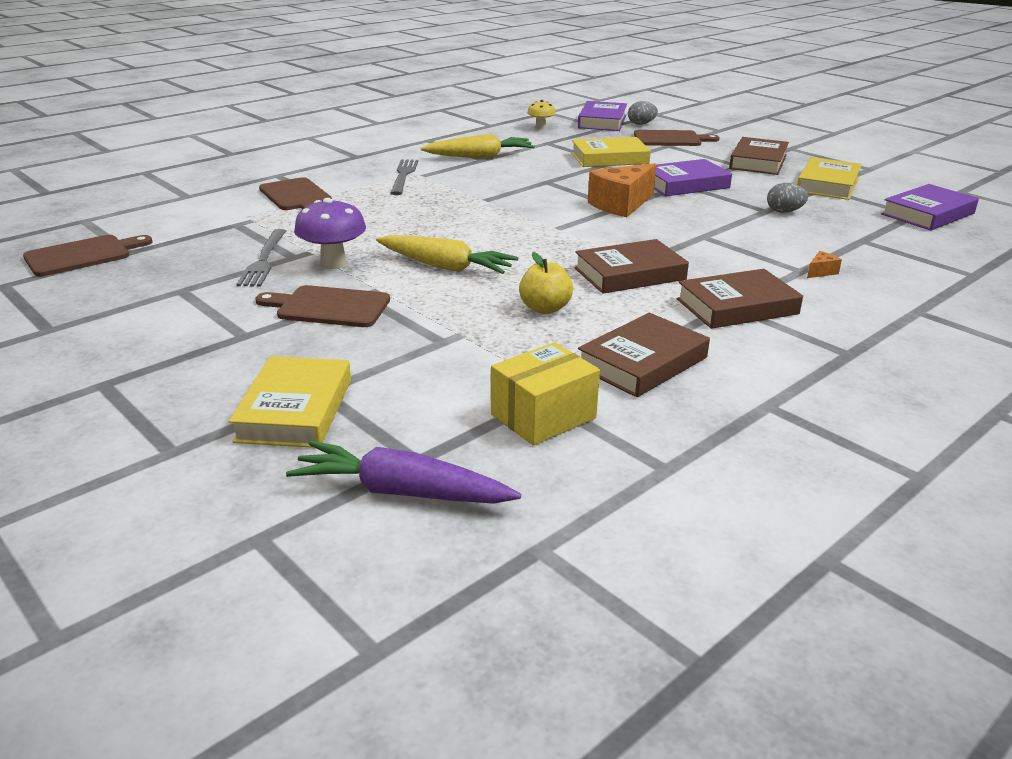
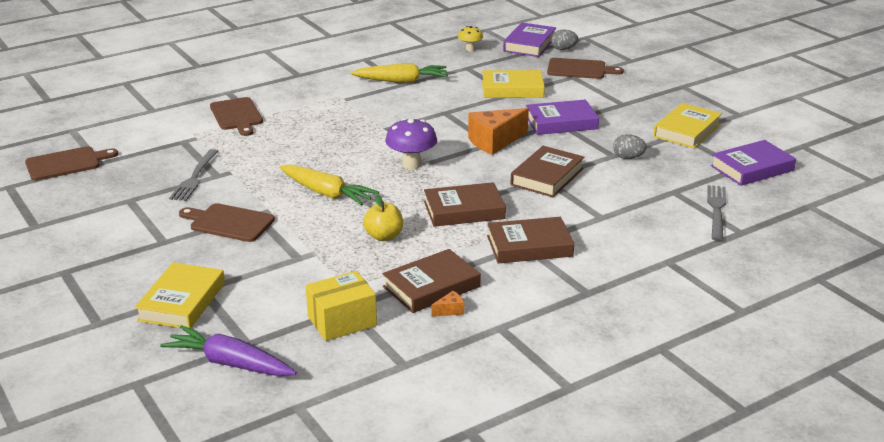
camera: 10 degrees right, 0 degrees up
purple mushroom [294,198,366,269] -> purple mushroom moved to [385,118,437,170]
grey fork [390,159,418,195] -> grey fork moved to [707,185,726,241]
brown book [729,137,789,175] -> brown book moved to [510,146,584,197]
orange cheese [807,251,842,278] -> orange cheese moved to [431,291,464,317]

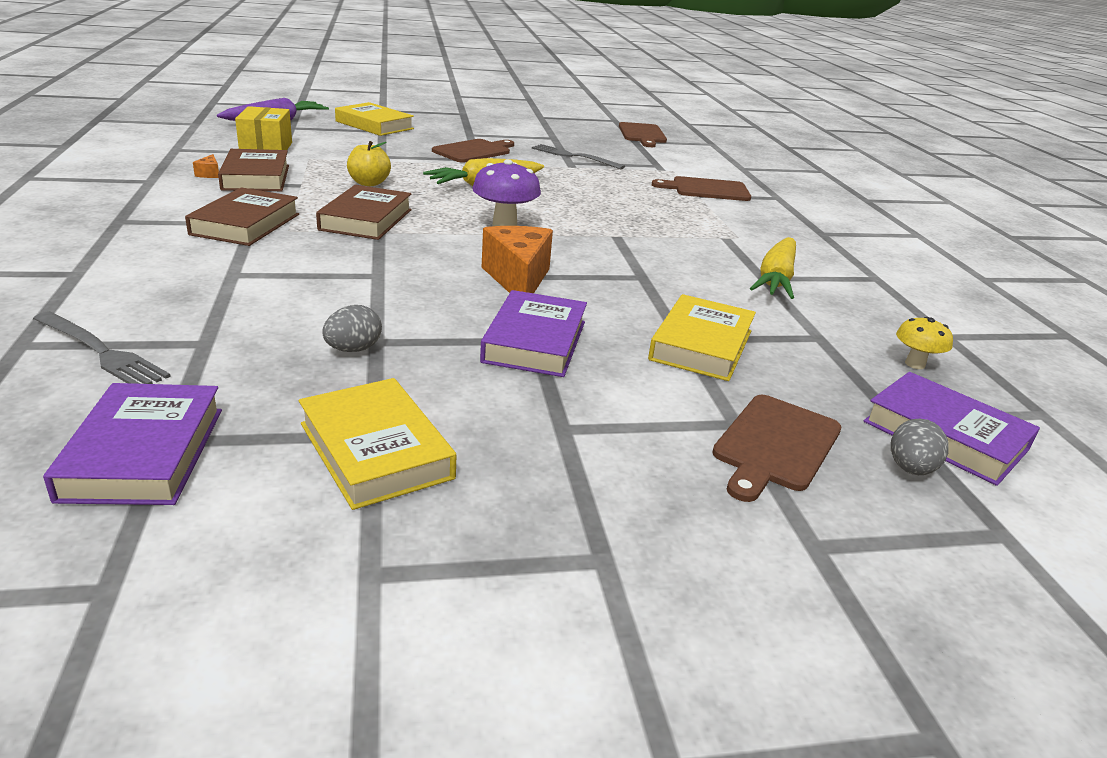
camera: 110 degrees right, 0 degrees up
brown book [510,146,584,197] -> none

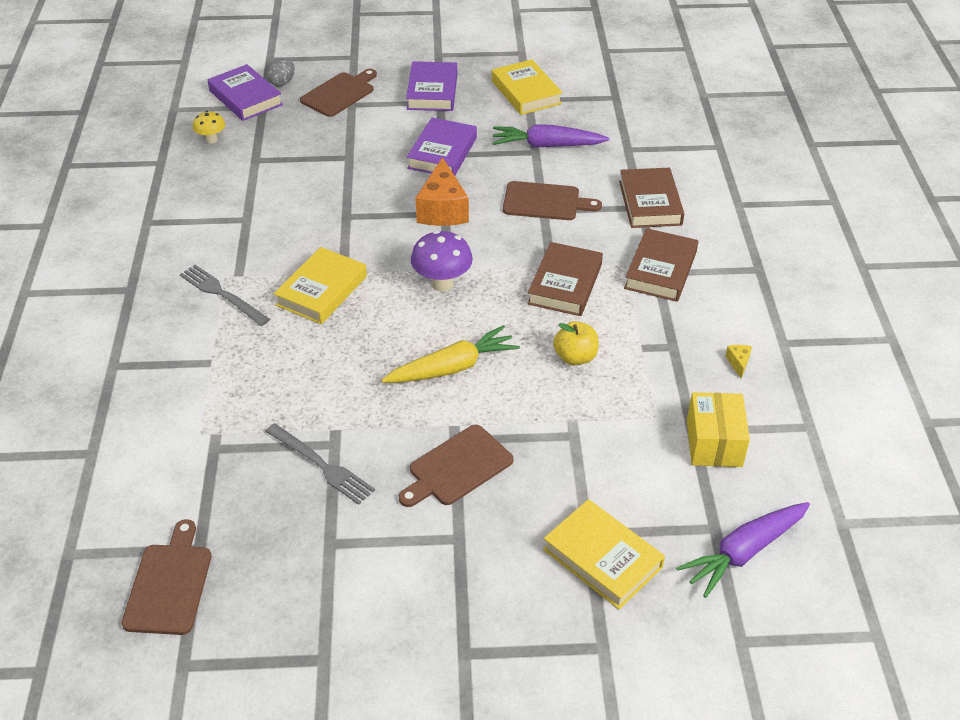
camera: 170 degrees left, 15 degrees up
grey fork [33,311,171,384] -> grey fork moved to [180,265,270,326]
purple book [43,383,222,505] -> purple book moved to [406,61,457,111]
orange cheese [193,154,219,178] -> yellow cheese [725,345,752,379]
brown book [218,149,289,191] -> brown book moved to [619,168,684,228]
grey egg [322,305,382,352] -> purple carrot [492,124,609,148]
yellow book [648,294,756,381] -> yellow book moved to [274,247,367,324]
brown cutting board [652,176,751,201] -> brown cutting board moved to [503,181,602,220]
yellow carrot [750,237,796,299] -> none

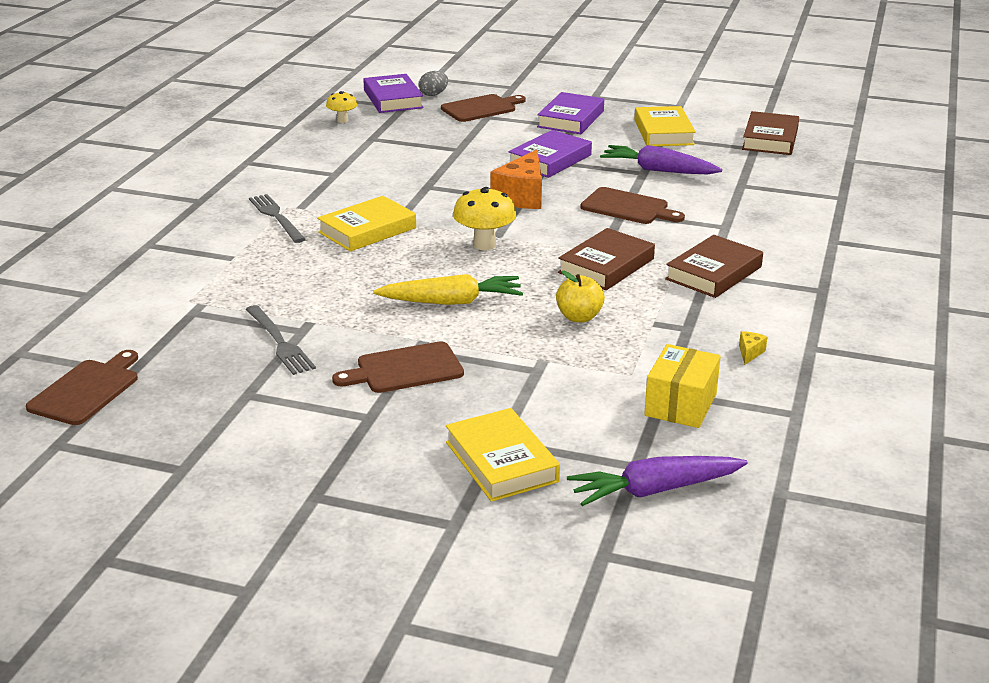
camera: 20 degrees right, 15 degrees down
purple mushroom [411,230,473,291] -> yellow mushroom [453,187,516,250]
brown book [619,168,684,228] -> brown book moved to [742,111,799,155]

